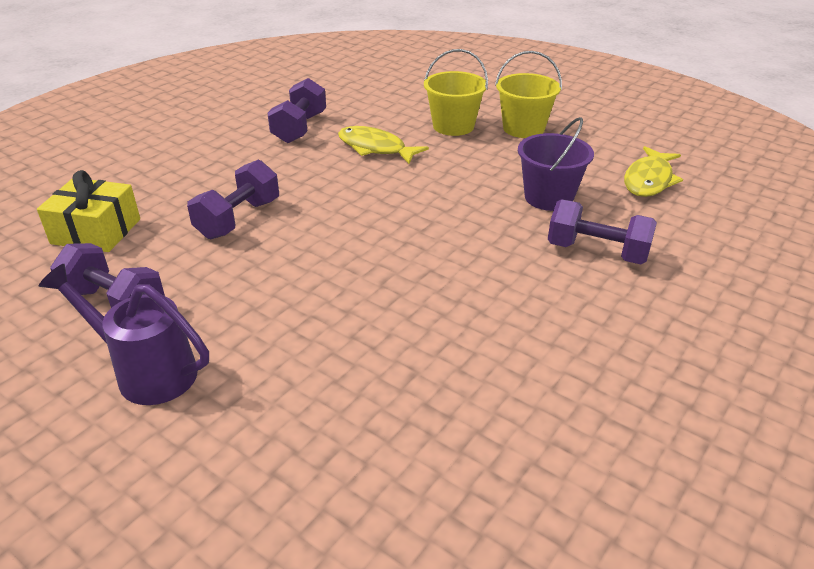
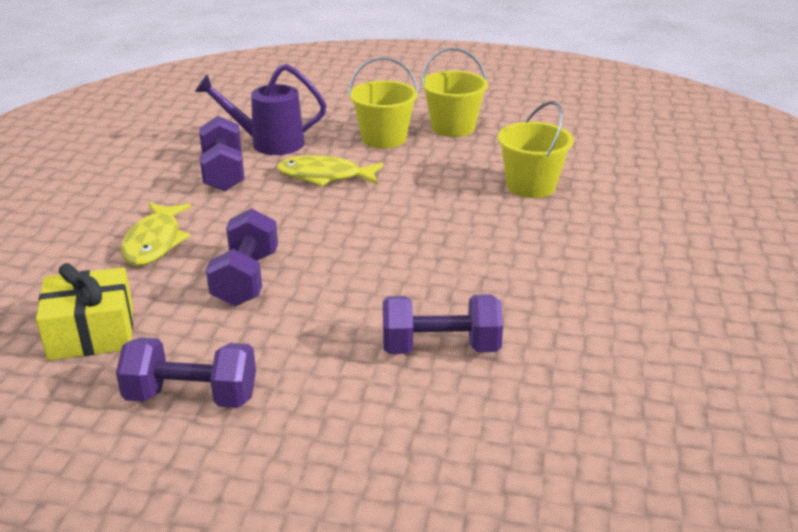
camera: 25 degrees left, 5 degrees down
purple watering can [39,264,209,405] -> purple watering can moved to [195,64,326,155]
purple bucket [518,117,594,211] -> yellow bucket [498,101,574,198]
purple dumbbell [548,199,657,264] -> purple dumbbell moved to [383,294,503,354]
yellow fish [624,146,683,197] -> yellow fish moved to [121,203,191,266]

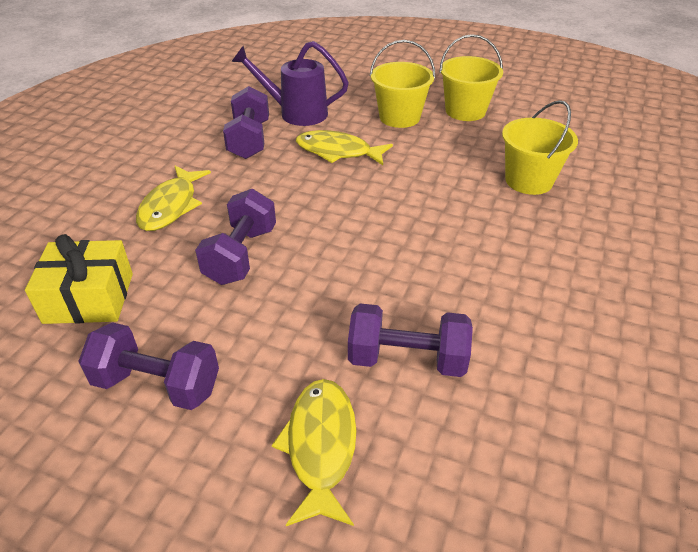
camera: 10 degrees right, 10 degrees up
none -> yellow fish [272,379,356,526]

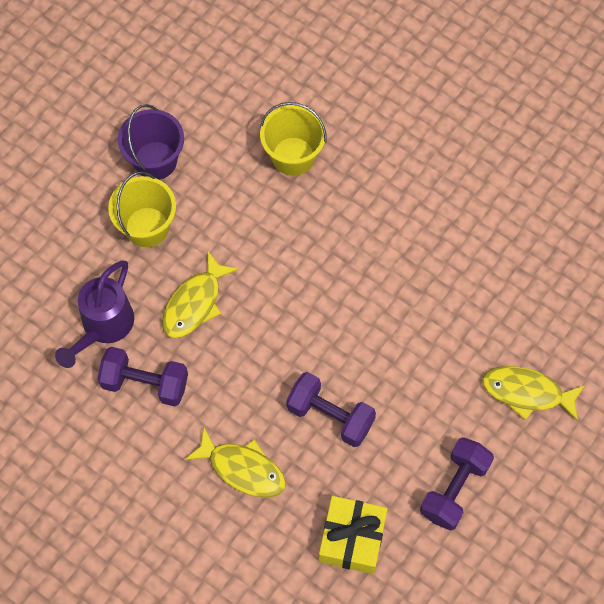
camera: 75 degrees left, 25 degrees up
purple dumbbell [348,303,473,377] -> none
yellow bucket [439,34,503,121] -> purple bucket [118,104,184,180]

